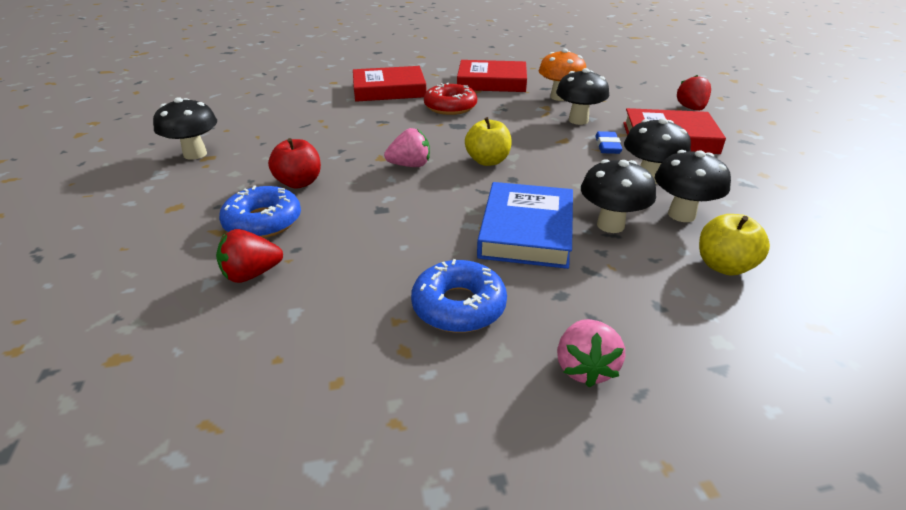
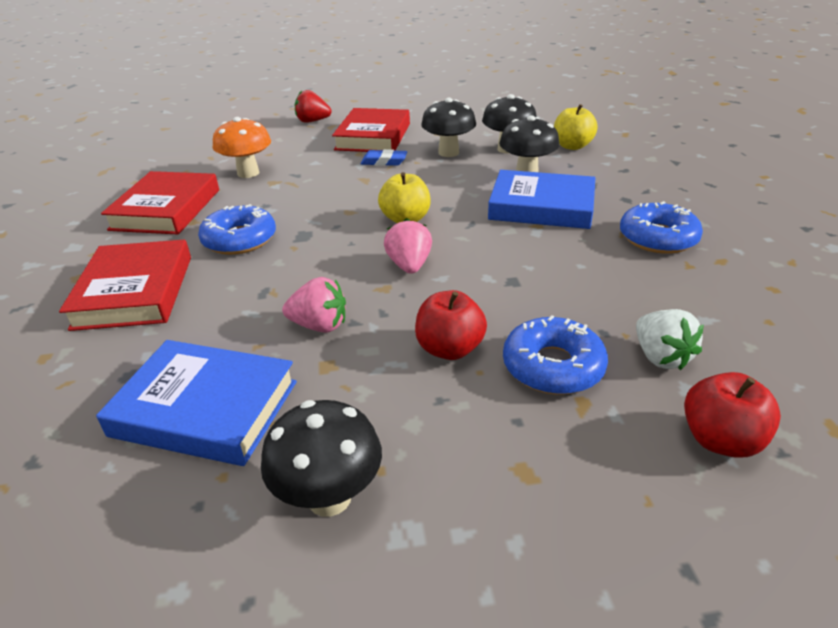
camera: 85 degrees left, 0 degrees up
red strawberry [216,229,283,283] -> white strawberry [636,309,704,370]
red donut [424,82,477,115] -> blue donut [198,204,276,255]
black mushroom [556,68,609,125] -> none
pink strawberry [557,319,625,388] -> pink strawberry moved to [282,277,346,333]
none -> blue book [96,340,297,466]
none -> red apple [684,372,781,458]

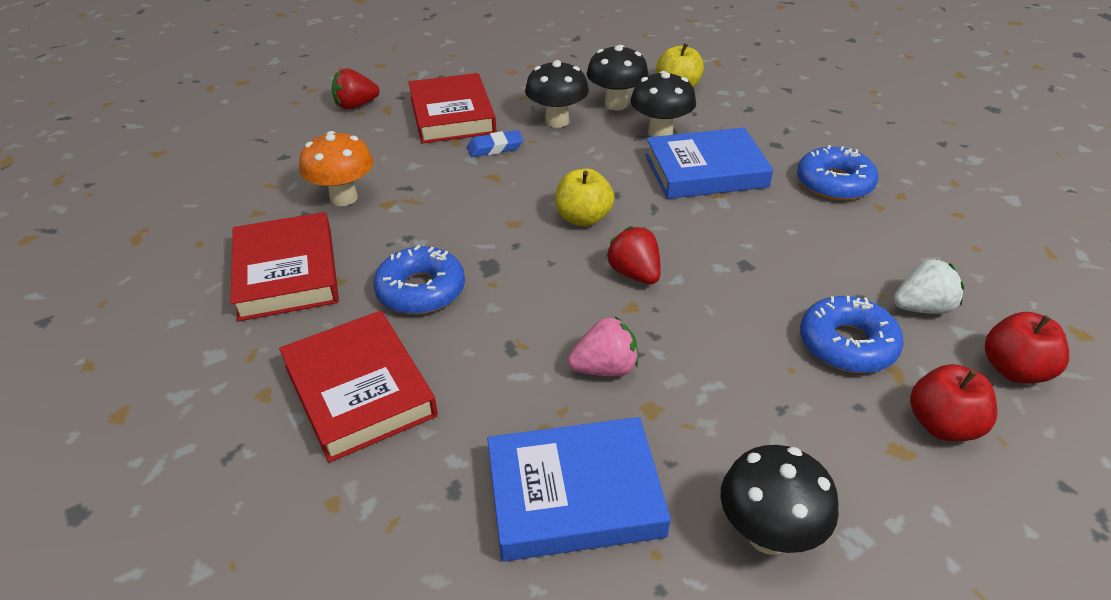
camera: 25 degrees left, 5 degrees up
pink strawberry [384,218,432,274] -> red strawberry [606,226,661,284]
red apple [415,290,487,360] -> red apple moved to [910,364,997,441]
white strawberry [636,309,704,370] -> white strawberry turned 60 degrees counterclockwise [893,259,964,314]

